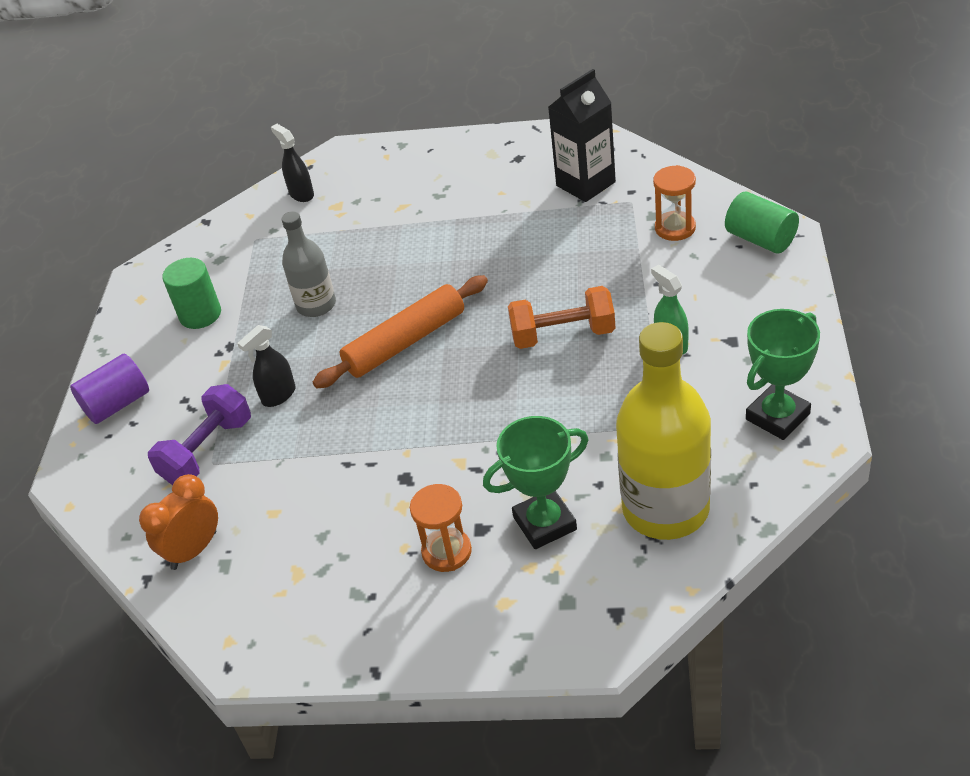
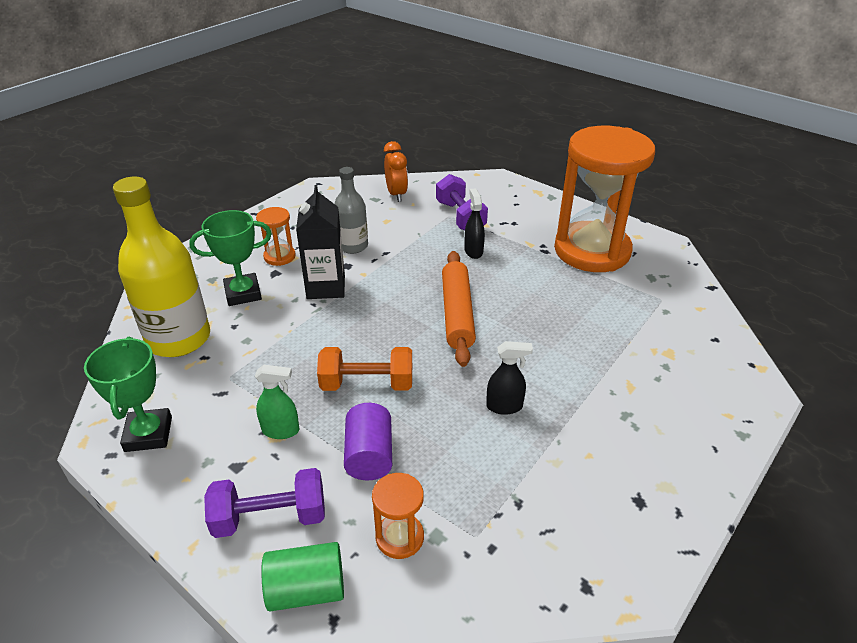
camera: 120 degrees right, 5 degrees down
purple cylinder [70,354,149,424] -> purple cylinder moved to [344,403,392,480]
green cylinder [162,258,221,329] -> orange hourglass [554,126,655,272]
black spray bottle [271,124,314,202] -> black spray bottle moved to [486,341,533,415]
grey bottle [281,211,336,317] -> grey bottle moved to [335,167,368,254]
green trophy [483,416,589,549] -> green trophy turned 60 degrees clockwise [189,210,272,306]
orange dumbbell [508,286,616,349] -> orange dumbbell turned 60 degrees clockwise [317,347,412,391]
black carton [548,69,616,202] -> black carton moved to [296,185,345,299]
none -> purple dumbbell [204,468,325,538]

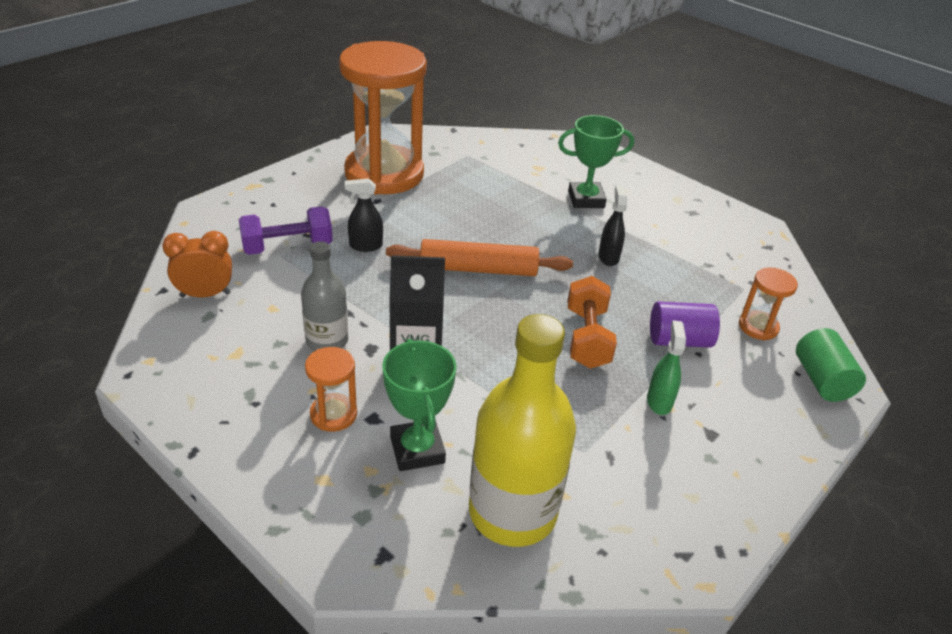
camera: 90 degrees left, 0 degrees up
green trophy [84,337,172,452] -> green trophy moved to [558,115,634,208]
purple dumbbell [204,468,325,538] -> none

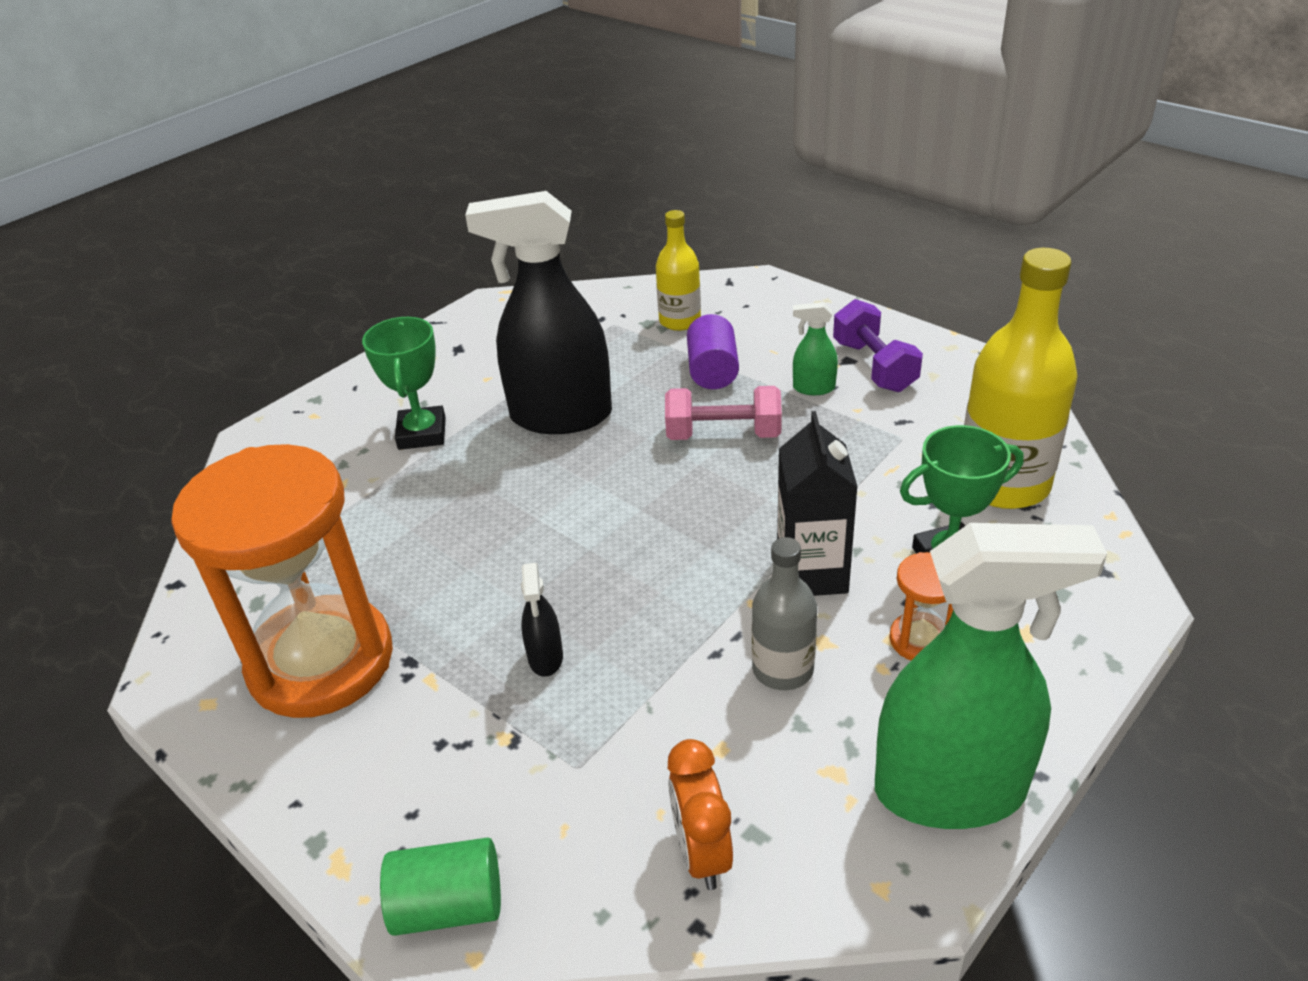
camera: 85 degrees left, 0 degrees up
purple dumbbell [239,206,333,255] -> purple dumbbell moved to [833,299,923,392]
orange rolling pin [386,239,573,276] -> none
orange dumbbell [567,276,617,369] -> pink dumbbell [665,386,782,440]
black spray bottle [599,185,627,266] -> black spray bottle [465,191,612,434], size x2.41
orange hourglass [739,267,798,340] -> yellow bottle [656,210,701,331]
green cylinder [796,328,866,402] -> green cylinder moved to [380,837,501,936]
none -> green spray bottle [875,523,1107,829]

